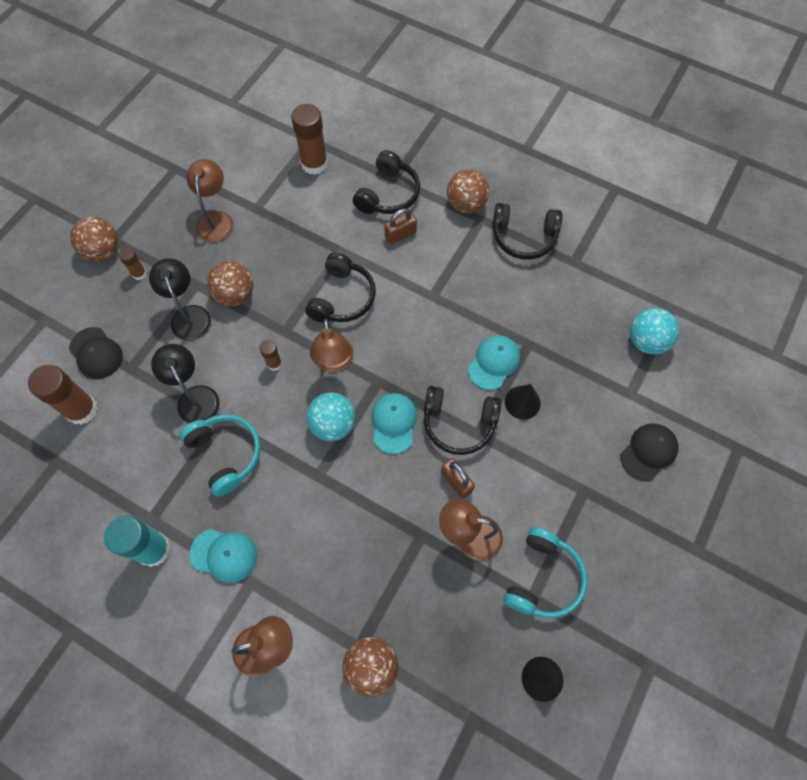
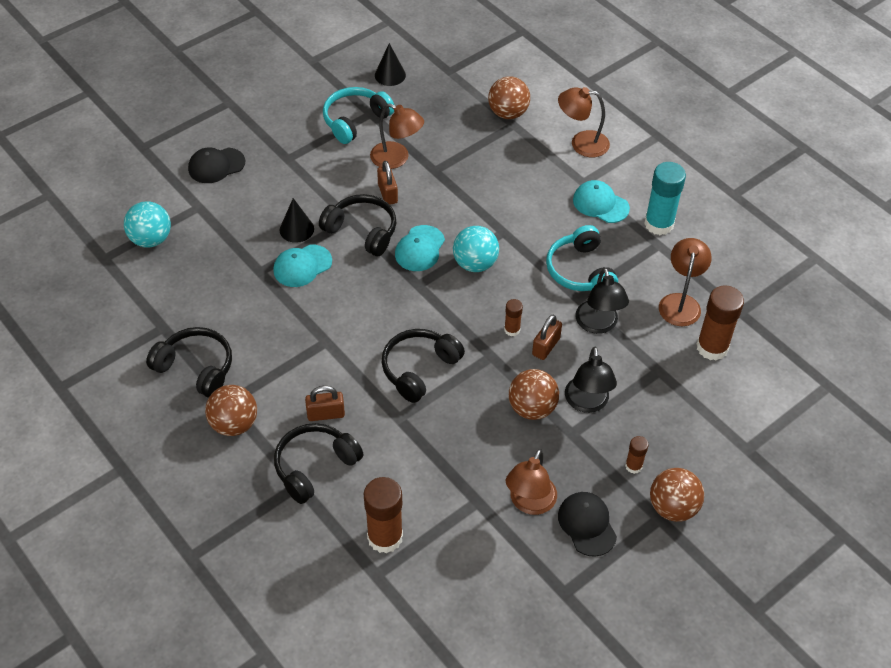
camera: 160 degrees left, 15 degrees down
black cap [69,327,123,379] -> black cap moved to [558,492,617,557]
brown lamp [310,319,354,372] -> brown lamp moved to [659,238,712,326]
none -> brown padlock [532,315,562,360]

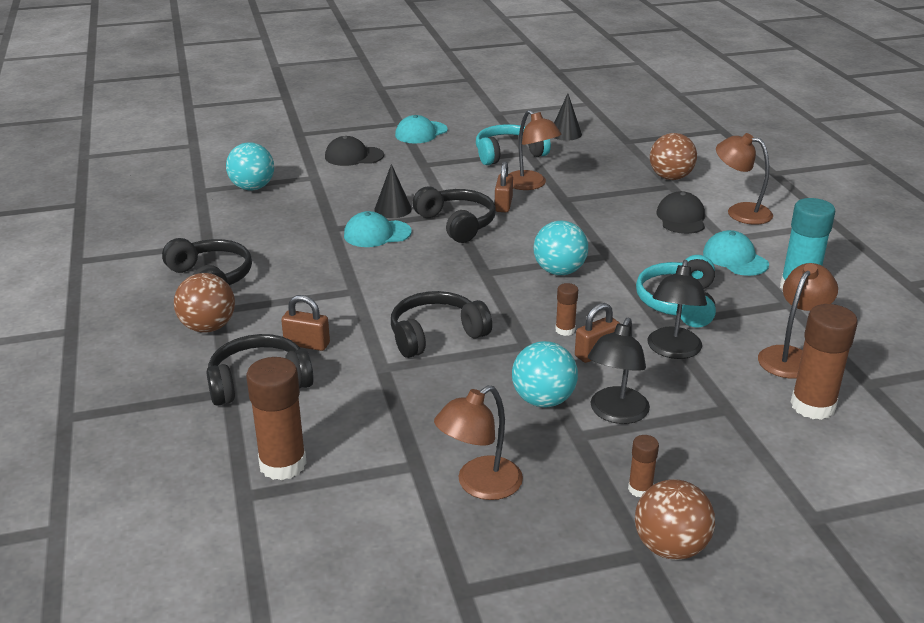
camera: 25 degrees right, 20 degrees down
turquoise cap [395,225,445,271] -> turquoise cap moved to [395,115,448,143]
brown ball [509,369,559,420] -> turquoise ball [512,341,578,408]
black cap [558,492,617,557] -> black cap moved to [656,191,705,234]

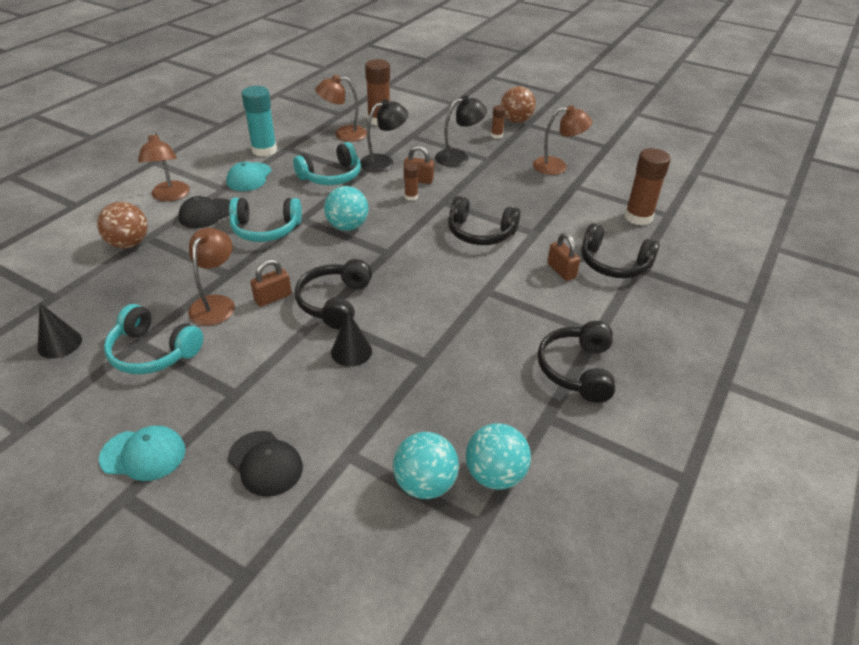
camera: 135 degrees left, 10 degrees up
brown ball [174,273,235,333] -> none
turquoise cap [344,211,412,247] -> none
turquoise ball [512,341,578,408] -> turquoise ball moved to [466,423,531,490]
none -> turquoise headphones [229,198,302,242]

